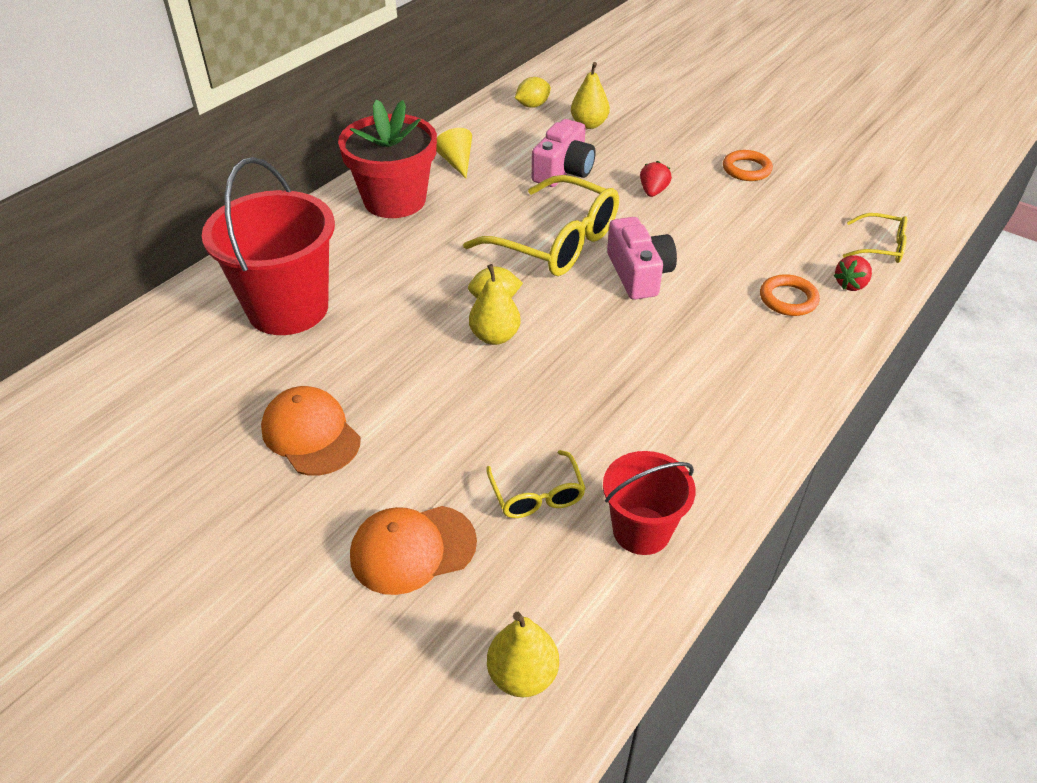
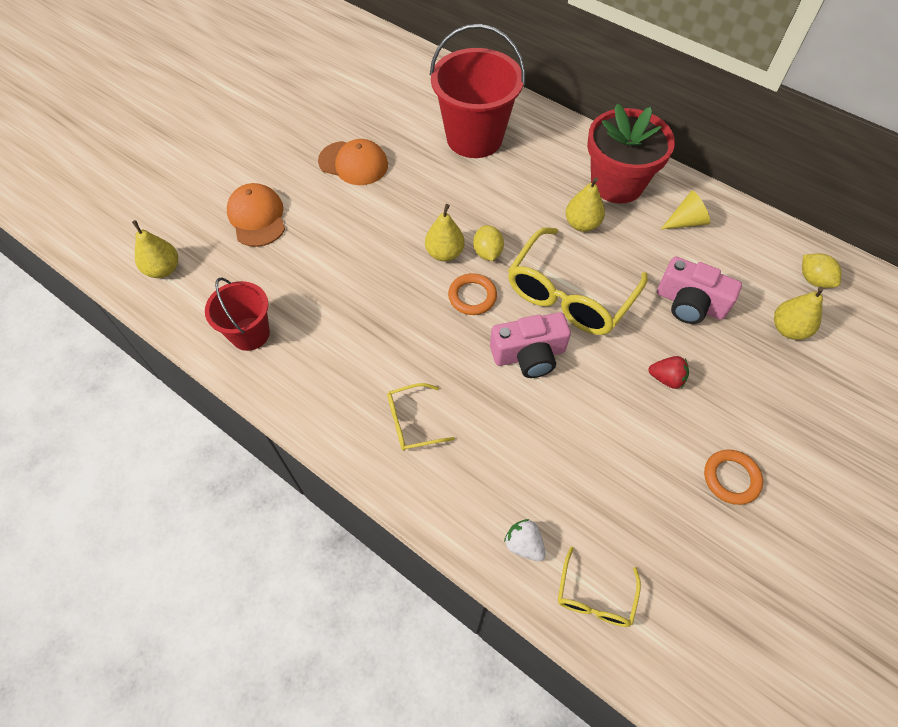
camera: 90 degrees right, 15 degrees up
orange cap [261,386,361,476] -> orange cap turned 60 degrees clockwise [318,139,388,185]
yellow glasses [486,450,586,518] -> yellow glasses moved to [387,383,455,451]
orange ring [760,274,820,316] -> orange ring moved to [448,273,497,315]
red strawberry [834,255,872,291] -> white strawberry [504,519,546,561]
none -> yellow pear [565,177,605,232]

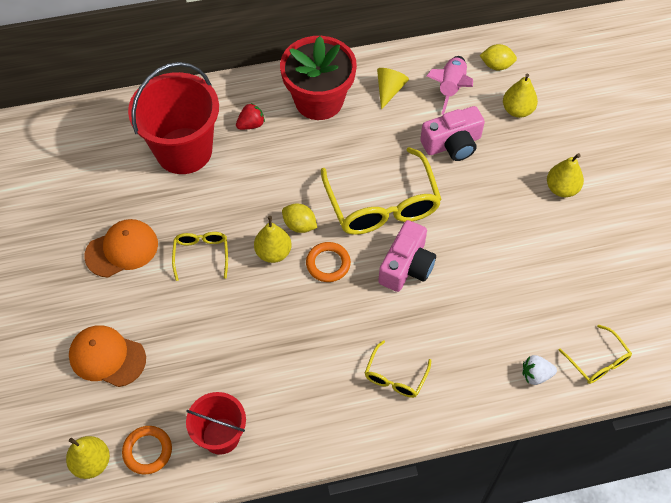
camera: 50 degrees left, 0 degrees up
yellow pear [565,177,605,232] -> yellow pear moved to [547,153,584,197]
red strawberry [648,356,689,389] -> red strawberry moved to [236,103,265,130]
orange ring [704,450,763,505] -> orange ring moved to [122,426,172,474]
none -> yellow glasses [172,232,228,281]
none -> pink rocket [427,56,473,115]

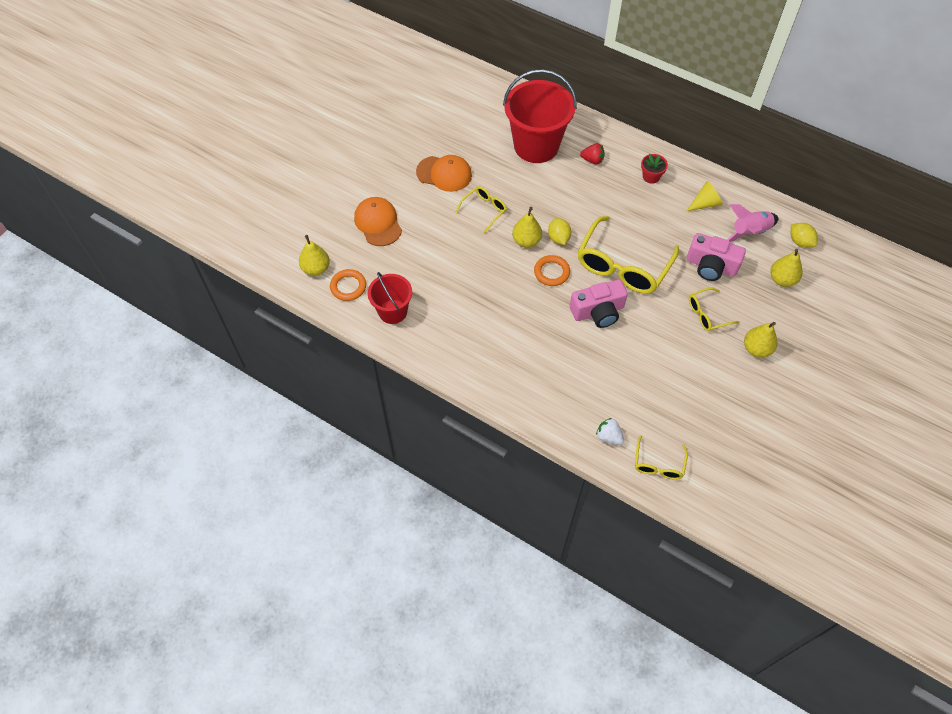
camera: 45 degrees right, 0 degrees up
red flower pot [280,36,357,120] -> red flower pot [641,154,668,184], size x0.42
yellow glasses [365,340,431,398] -> yellow glasses moved to [689,287,739,331]

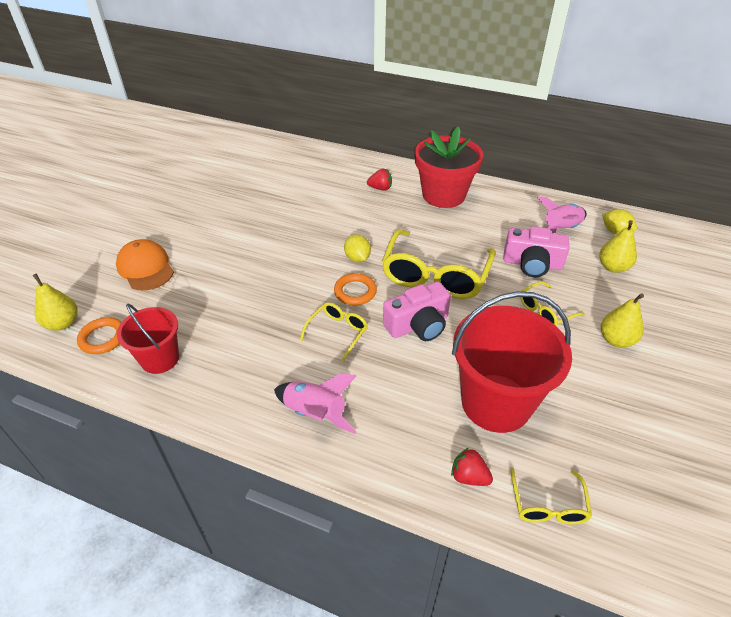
camera: 10 degrees left, 15 degrees down
orange cap [416,155,472,192] -> none
yellow glasses [455,186,507,234] -> yellow glasses moved to [300,302,368,362]
red bucket [503,69,577,163] -> red bucket moved to [452,291,572,433]
yellow pear [512,207,542,248] -> none
white strawberry [596,418,624,445] -> red strawberry [451,448,493,486]
red flower pot [641,154,668,184] -> red flower pot [415,126,483,208], size x2.37
yellow cone [687,181,723,211] -> none
none -> pink rocket [274,374,357,434]

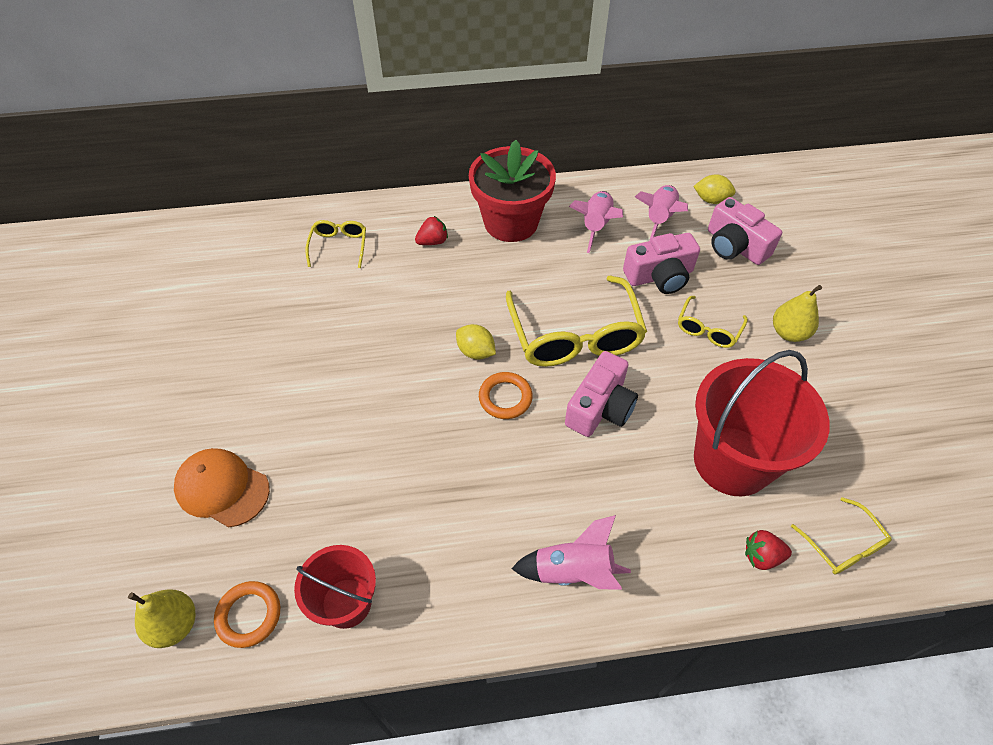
camera: 30 degrees left, 10 degrees up
yellow glasses [300,302,368,362] -> yellow glasses moved to [306,220,366,268]
yellow pear [599,220,637,273] -> pink camera [708,197,782,265]
none -> pink rocket [569,191,623,253]

